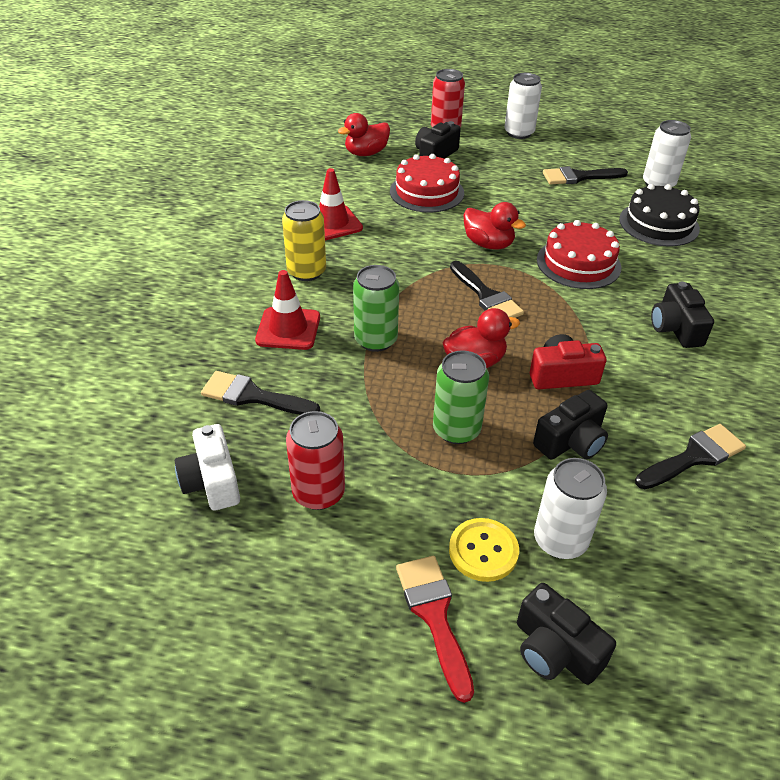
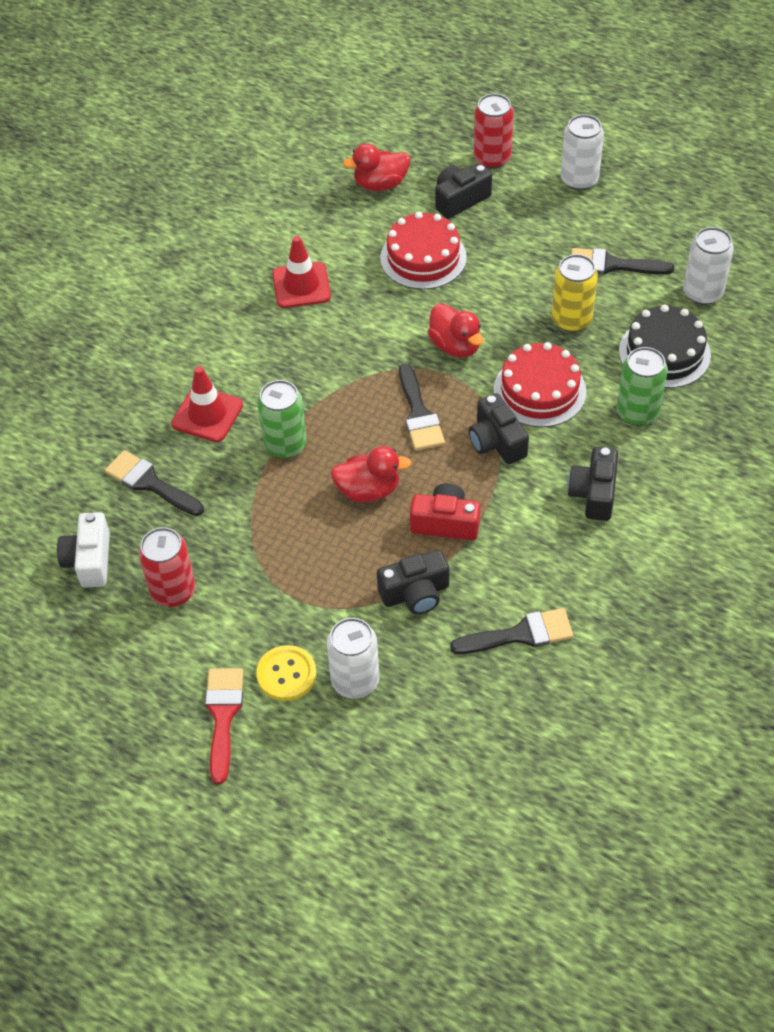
camera: 20 degrees right, 10 degrees up
yellow can [282,200,326,281] -> yellow can moved to [551,254,598,332]
green can [433,350,489,444] -> green can moved to [617,347,668,426]
black camera [517,583,616,685] -> black camera moved to [469,393,529,464]

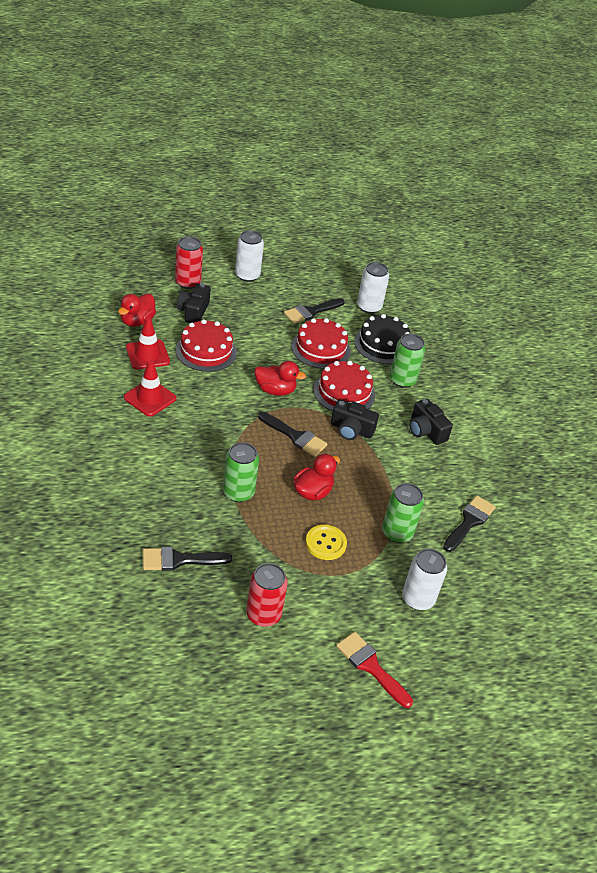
camera: 50 degrees left, 10 degrees down
white camera [57,512,110,588] -> none
red traffic cone [171,366,243,442] -> red traffic cone moved to [126,317,170,369]
yellow button [256,645,316,701] -> yellow button moved to [306,525,347,560]
black camera [377,550,449,614] -> green can [382,483,424,543]
red camera [410,483,480,541] -> none
yellow can [551,254,598,332] -> red cake [291,318,351,369]

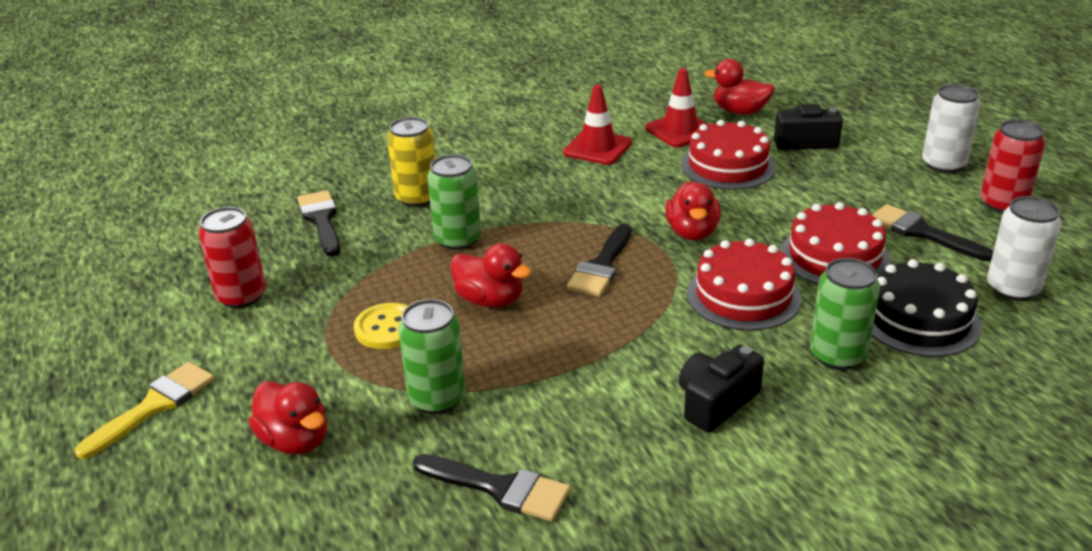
camera: 85 degrees right, 10 degrees down
red can [175,237,203,289] -> red can moved to [980,120,1046,213]
black camera [331,400,379,440] -> none
red brush [336,632,413,708] -> yellow brush [75,362,215,459]
white can [402,549,447,610] -> red duck [249,381,327,455]
none -> yellow can [387,117,436,207]

